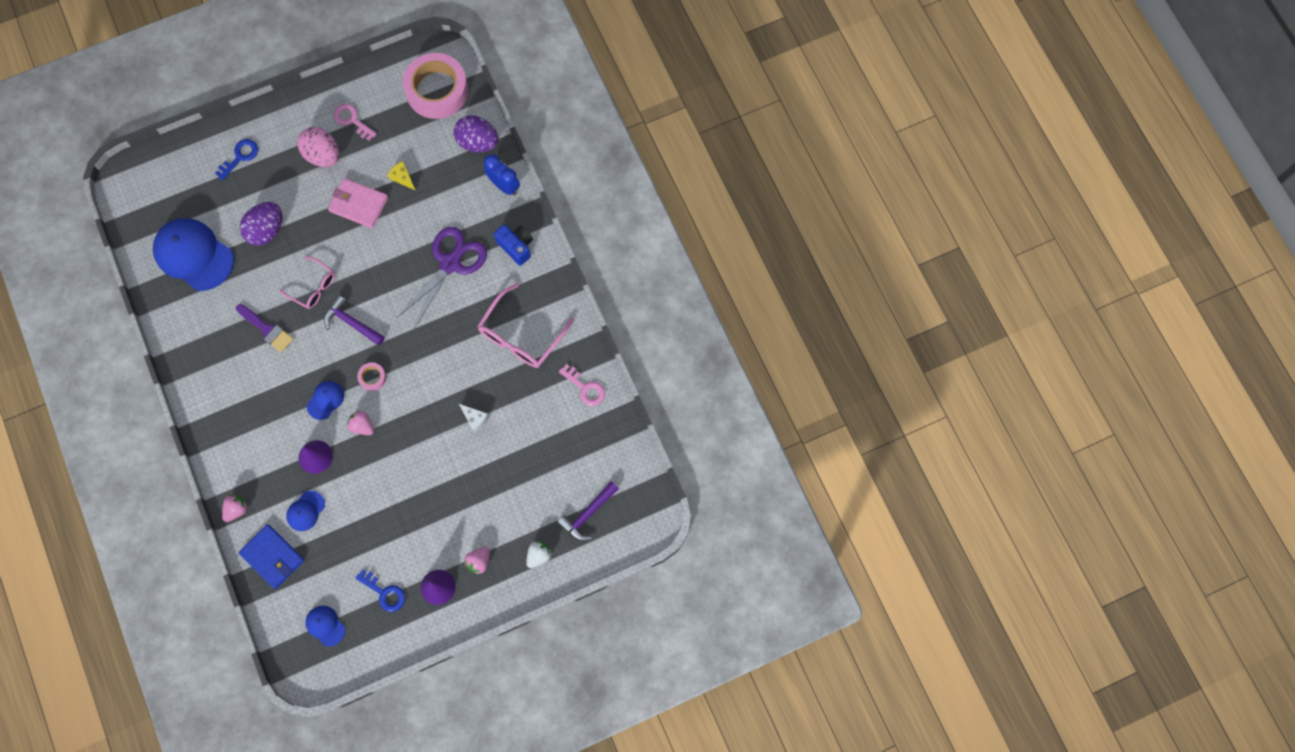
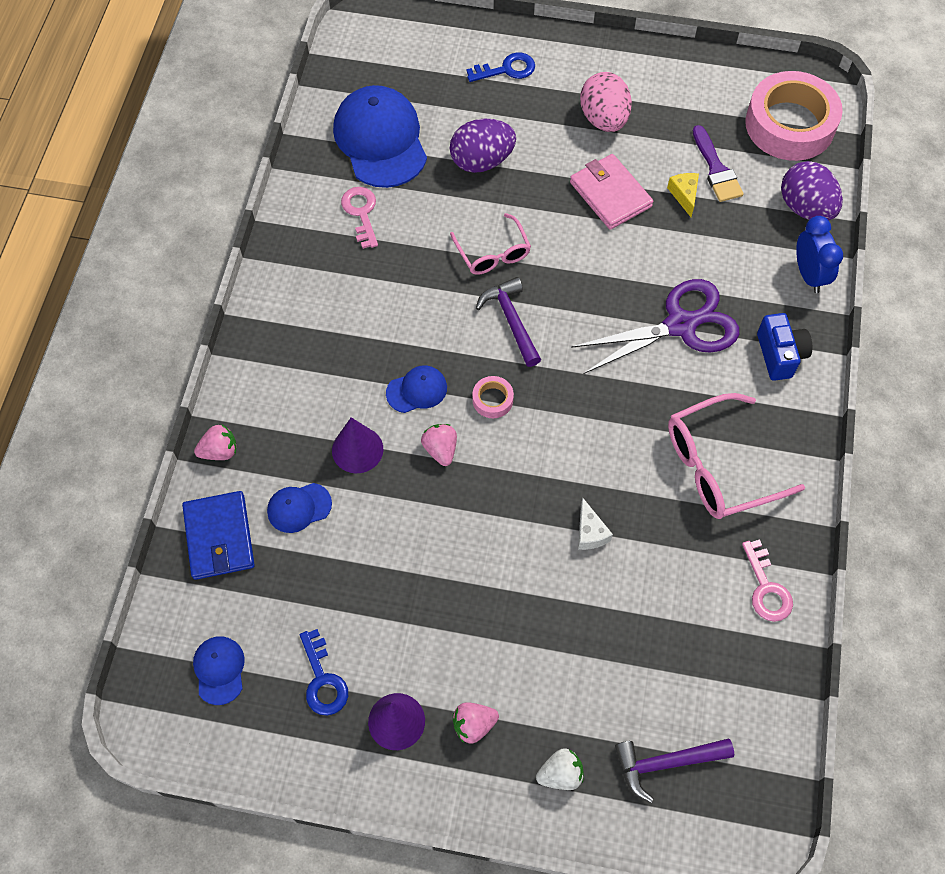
camera: 35 degrees right, 10 degrees down
purple brush [236,304,293,353] -> purple brush moved to [693,125,744,202]
pink key [334,104,377,141] -> pink key moved to [341,187,378,249]

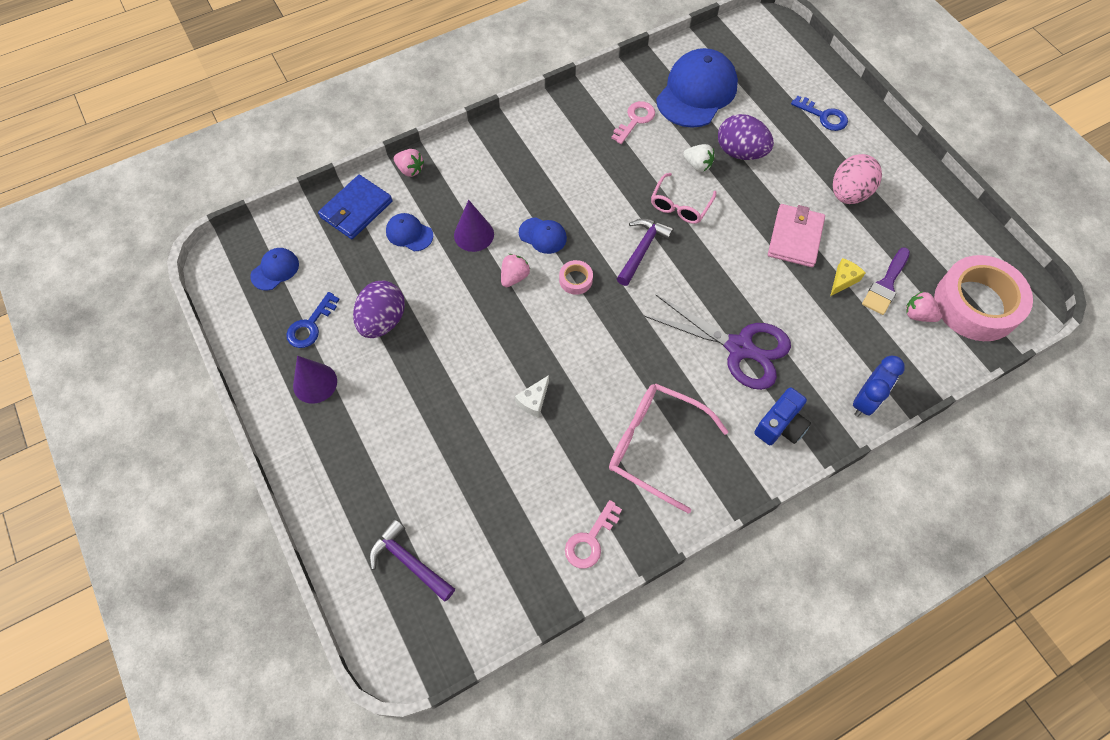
camera: 50 degrees right, 0 degrees up
pink strawberry [453,702,499,744] -> pink strawberry moved to [906,291,942,322]
white strawberry [536,748,584,790] -> white strawberry moved to [683,144,715,172]
purple egg [781,161,843,220] -> purple egg moved to [353,281,405,338]

